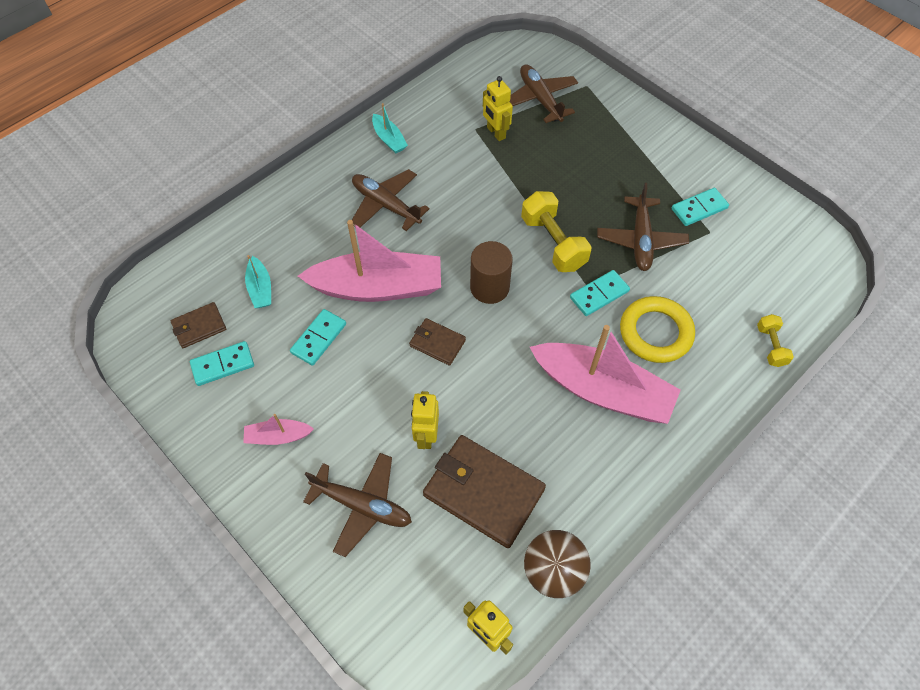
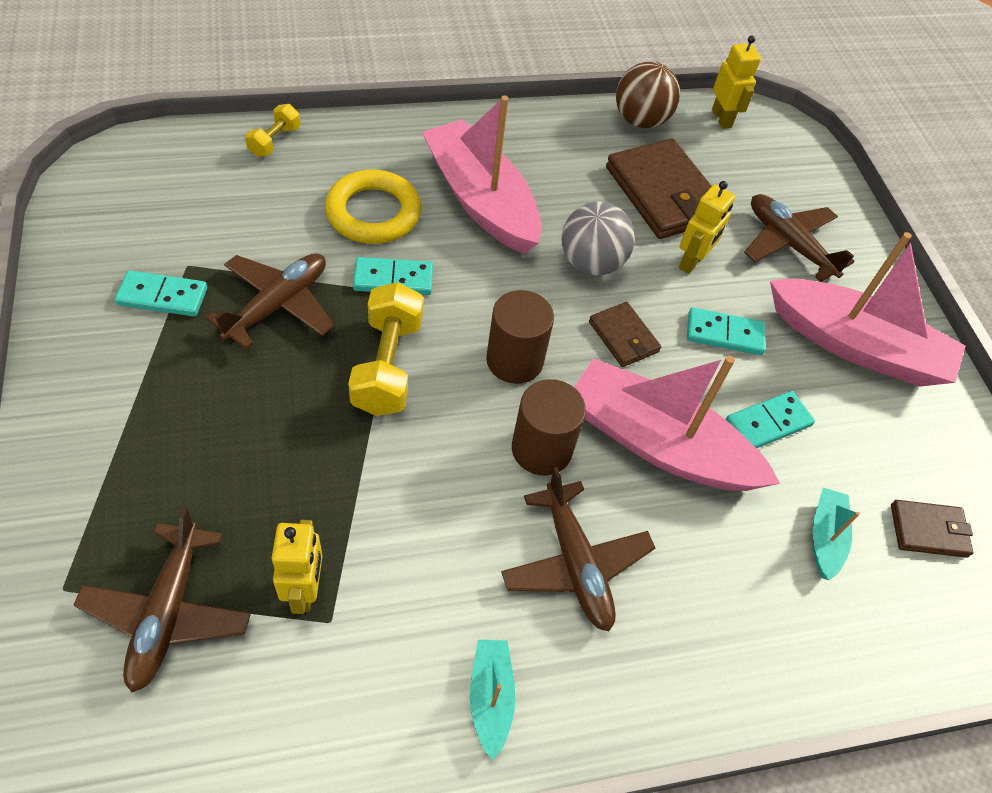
camera: 155 degrees left, 5 degrees down
turquoise domino [190,341,254,386] -> turquoise domino moved to [687,308,766,355]
pink boat [243,414,314,445] -> pink boat [770,232,965,387], size x2.24
none -> brown cylinder [512,379,586,476]
none -> grey ball [562,201,635,276]

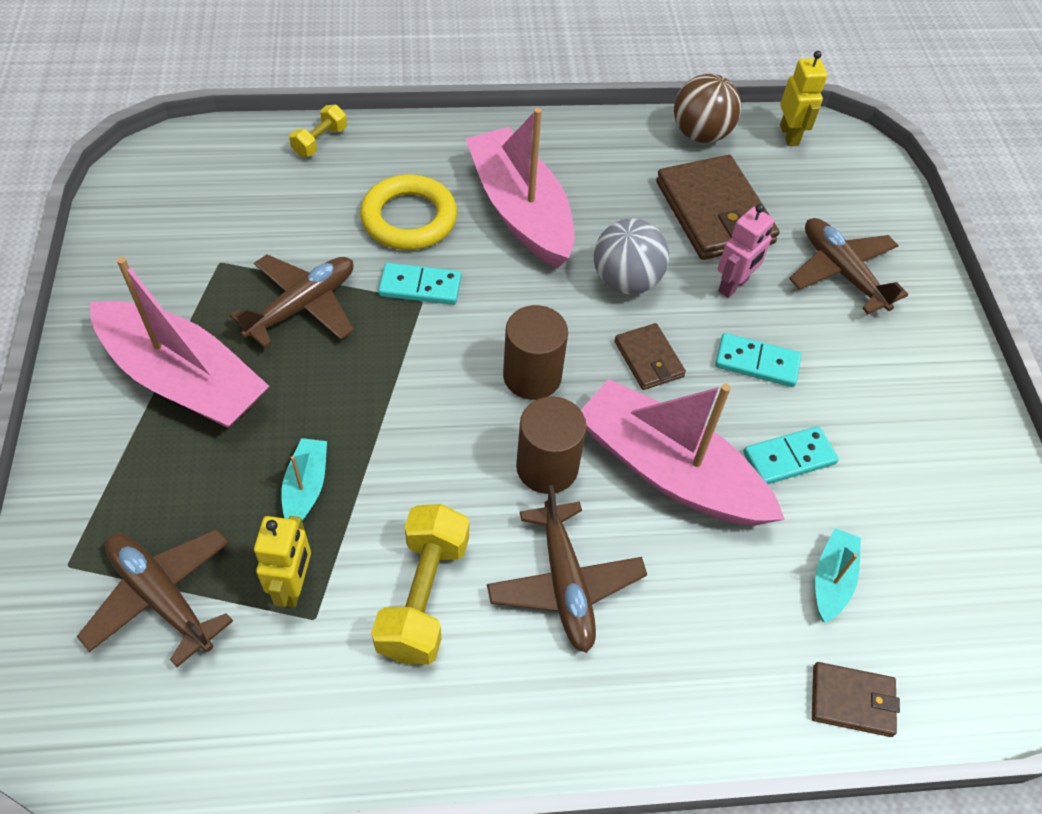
camera: 10 degrees right, 0 degrees up
brown plane [73,507,251,692] -> brown plane turned 120 degrees clockwise [77,529,233,667]
turquoise domino [115,270,207,316] -> none
yellow dumbbell [348,282,423,416] -> yellow dumbbell moved to [371,504,469,665]
turquoise boat [470,640,516,761] -> turquoise boat moved to [281,438,327,522]
yellow robot [679,181,735,274] -> pink robot [718,204,774,298]
pink boat [770,232,965,387] -> pink boat moved to [90,257,269,428]
brown wallet [891,500,973,558] -> brown wallet moved to [812,662,900,737]

